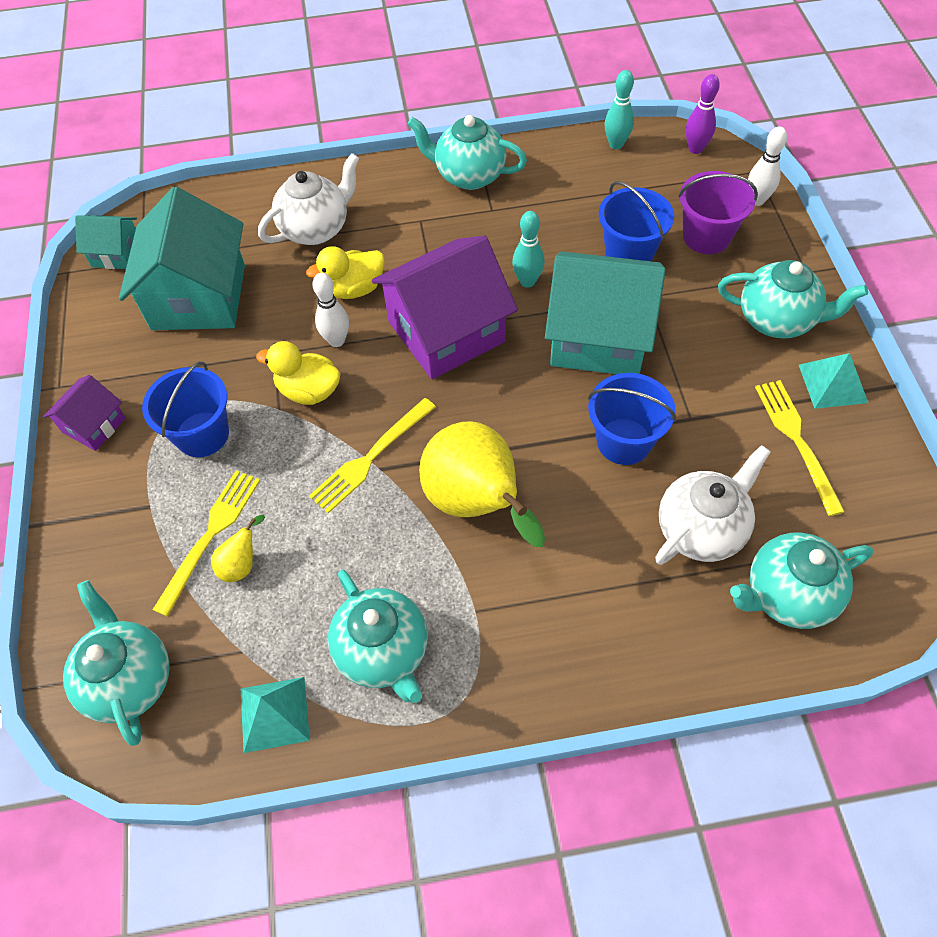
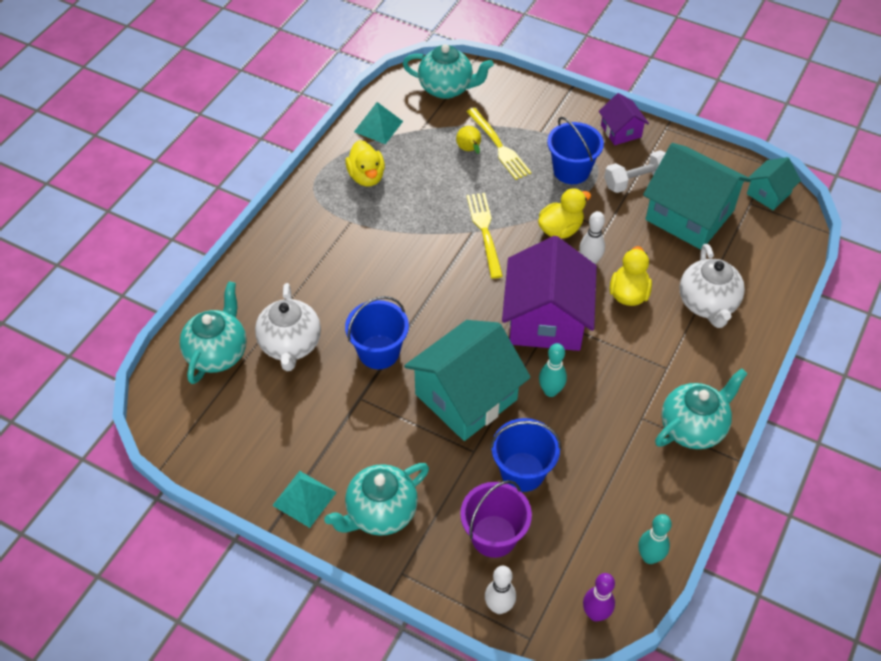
camera: 125 degrees right, 5 degrees down
turquoise teapot [328,570,428,703] -> yellow duck [345,140,385,187]
yellow pear [419,421,545,547] -> none
yellow fork [755,380,845,516] -> none
none -> white dumbbell [604,150,666,193]

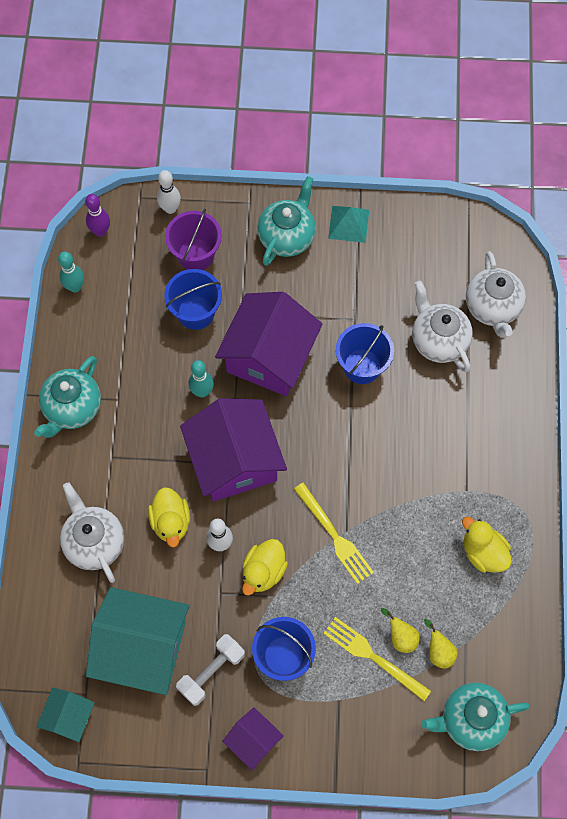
camera: 155 degrees right, 15 degrees up
turquoise teapot [179,281,247,384] -> white teapot [466,251,526,338]
turquoise pyramid [354,102,403,144] -> none
turquoise house [404,320,531,441] -> purple house [215,292,323,396]
none -> yellow pear [424,619,458,668]

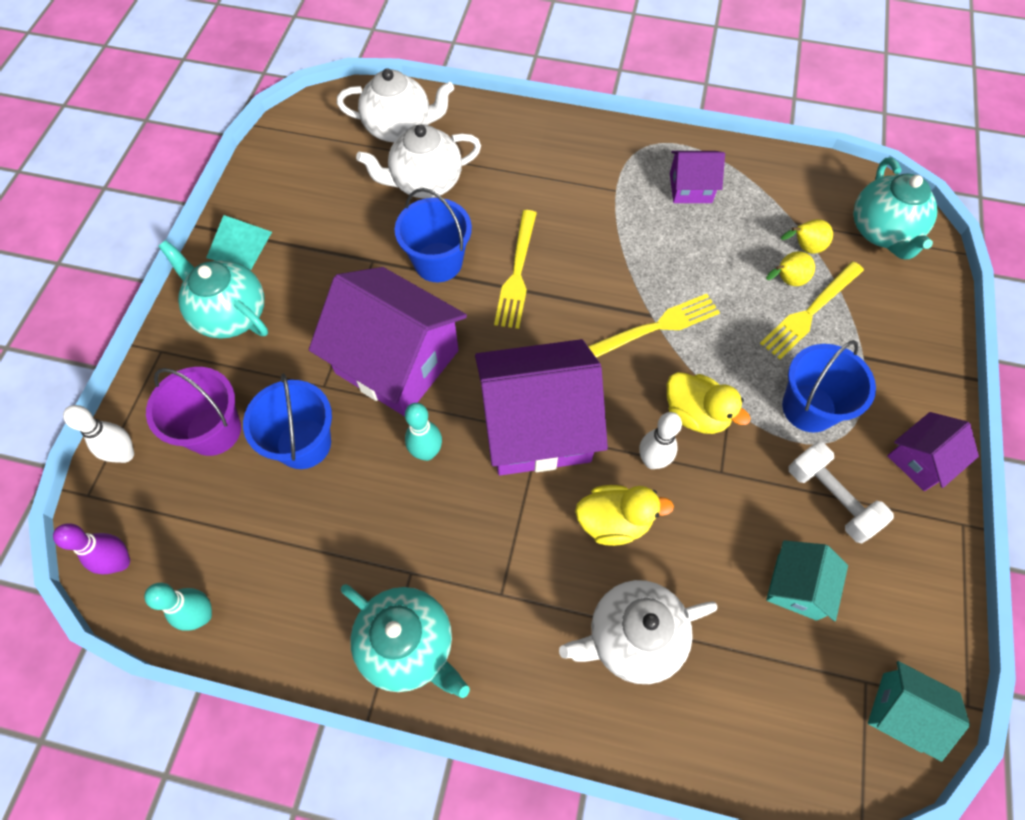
camera: 80 degrees left, 5 degrees down
turquoise house [86,587,190,695] -> turquoise house [766,540,848,621], size x0.50
yellow duck [462,517,512,573] -> purple house [670,151,725,203]
none -> yellow fork [494,210,537,329]

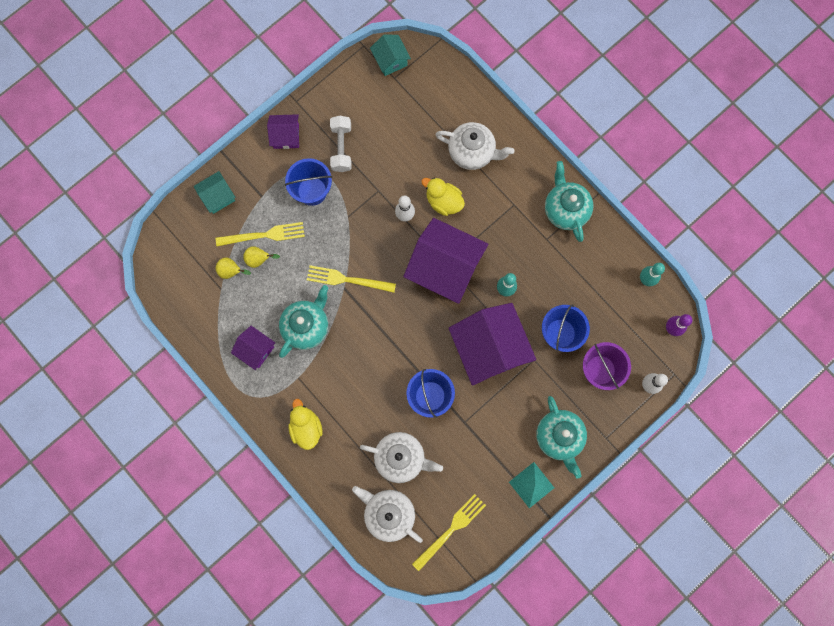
camera: 145 degrees left, 15 degrees up
yellow fork [494,210,537,329] -> yellow fork moved to [412,494,486,571]
yellow duck [667,372,751,434] -> yellow duck moved to [289,399,323,450]
turquoise house [766,540,848,621] -> turquoise house moved to [194,171,236,214]
turquoise teapot [853,158,938,259] -> turquoise teapot moved to [279,285,328,358]

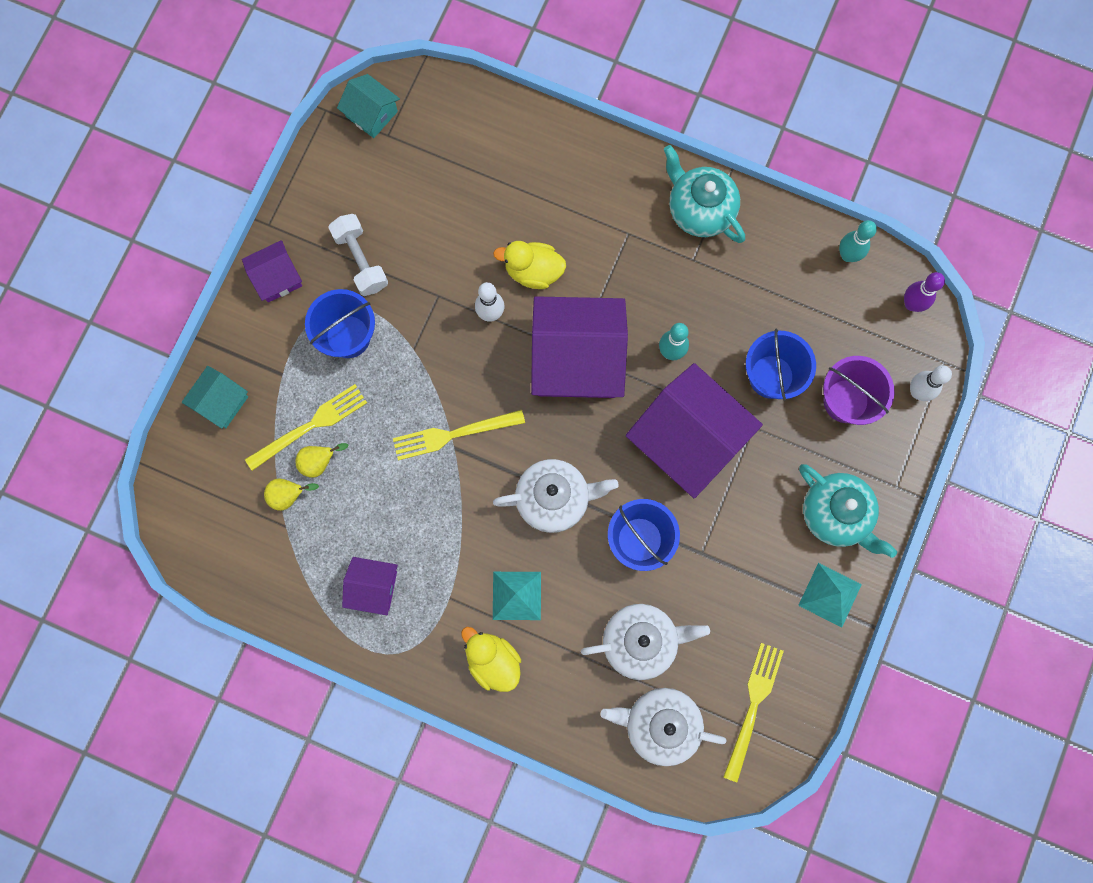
camera: 25 degrees left, 0 degrees up
turquoise teapot [279,285,328,358] -> none
white teapot [435,122,514,170] -> white teapot moved to [493,459,619,533]
none -> turquoise pyramid [493,572,541,620]

